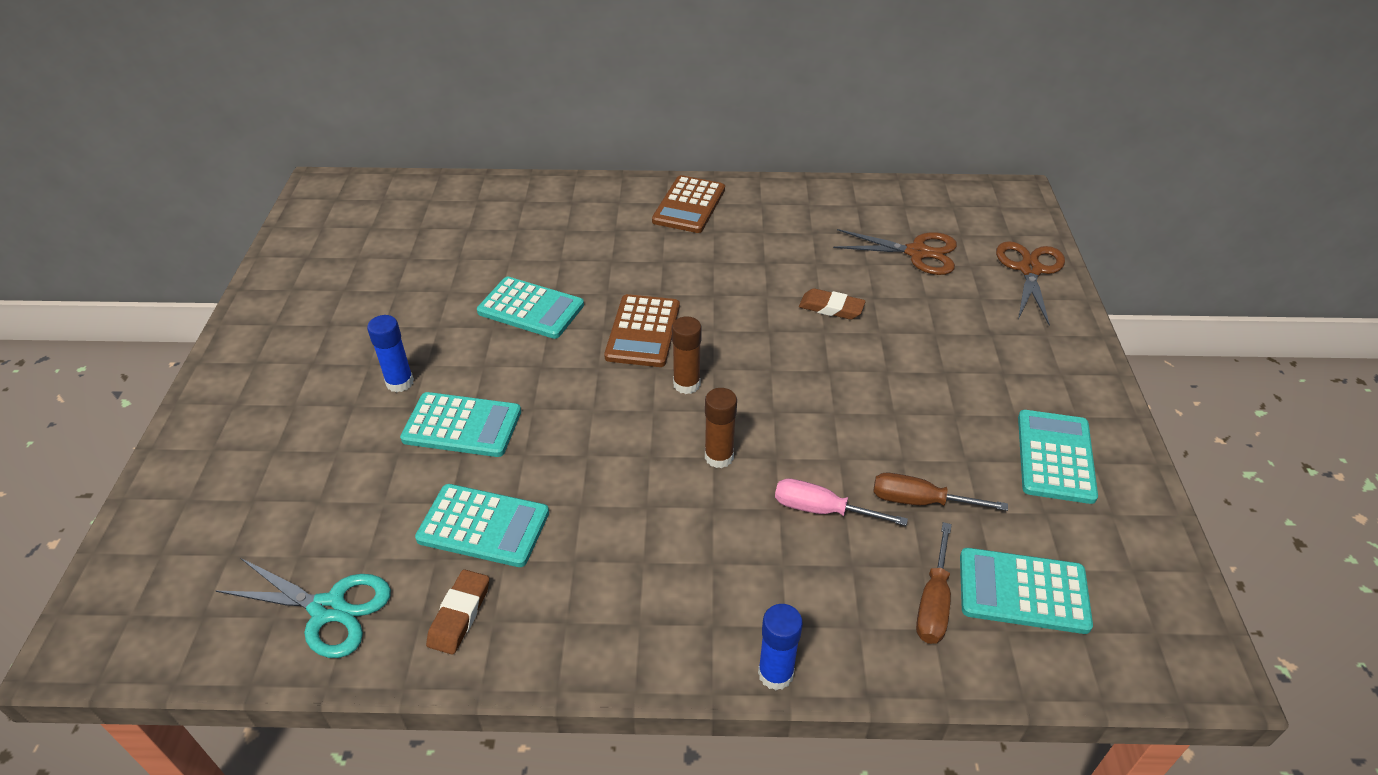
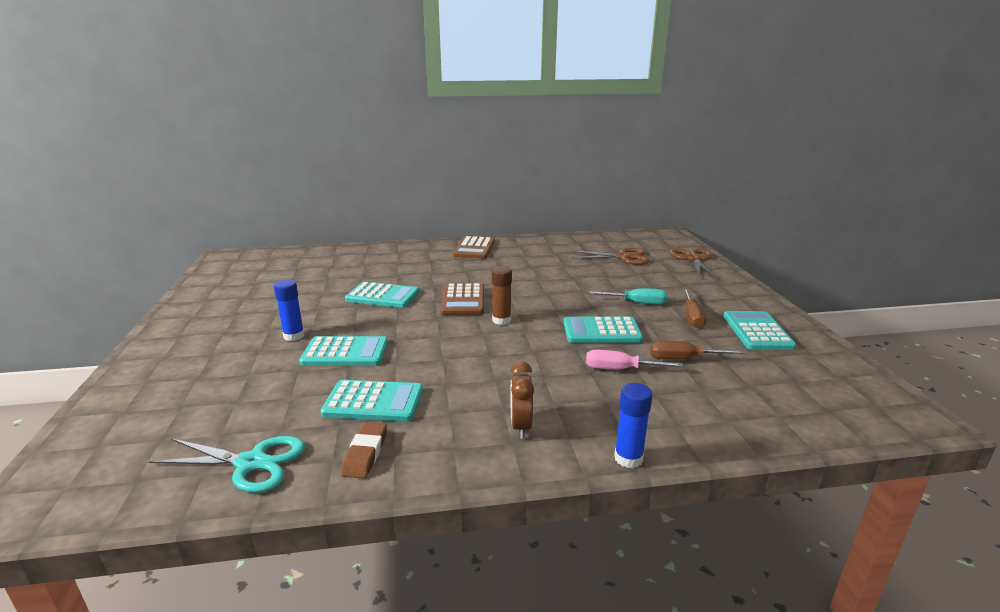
camera: 10 degrees left, 20 degrees down
brown glue stick [705,388,737,468] -> none
brown eraser [799,288,866,320] -> none
brown screwdriver [916,522,952,644] -> brown screwdriver moved to [683,289,706,328]
turquoise calculator [960,548,1093,634] -> turquoise calculator moved to [564,317,643,343]
none -> brown clock [511,361,534,439]
none -> turquoise screwdriver [590,288,667,305]

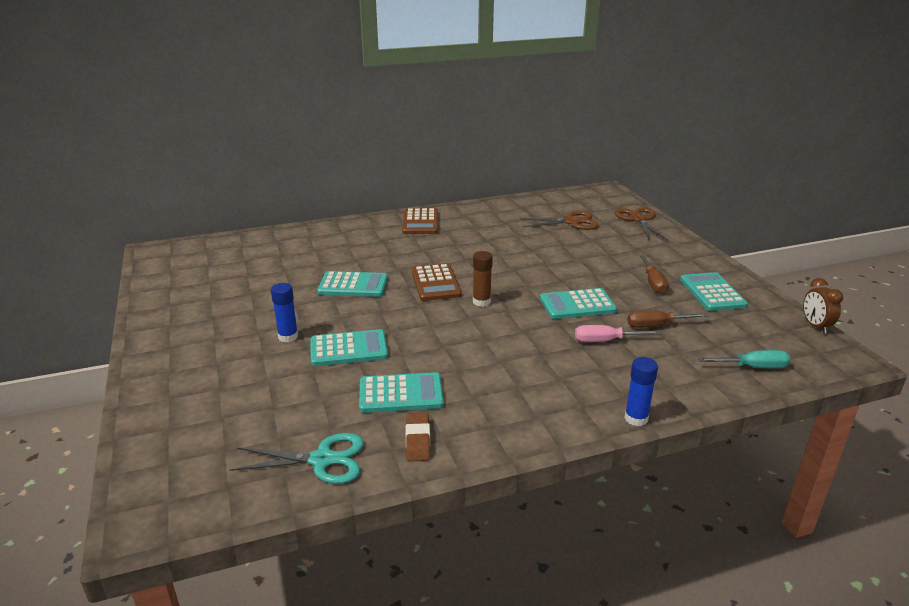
camera: 10 degrees left, 5 degrees up
brown clock [511,361,534,439] -> brown clock moved to [803,278,843,334]
turquoise screwdriver [590,288,667,305] -> turquoise screwdriver moved to [698,350,791,368]

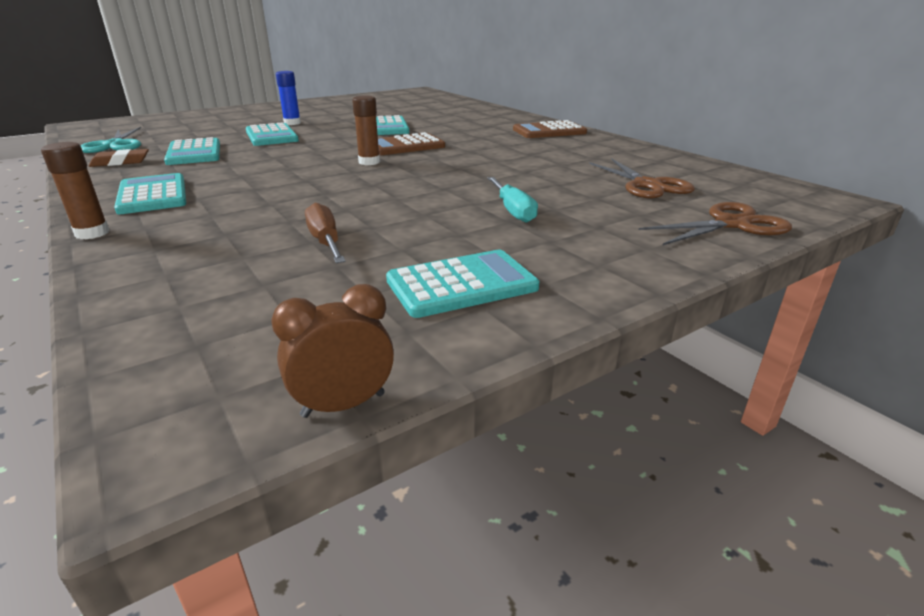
camera: 75 degrees right, 0 degrees up
turquoise calculator [540,288,617,319] -> turquoise calculator moved to [114,173,186,214]
pink screwdriver [575,325,661,342] -> none
blue glue stick [624,357,658,426] -> brown glue stick [41,142,110,239]
brown screwdriver [640,255,669,294] -> none
turquoise screwdriver [698,350,791,368] -> turquoise screwdriver moved to [487,177,538,223]

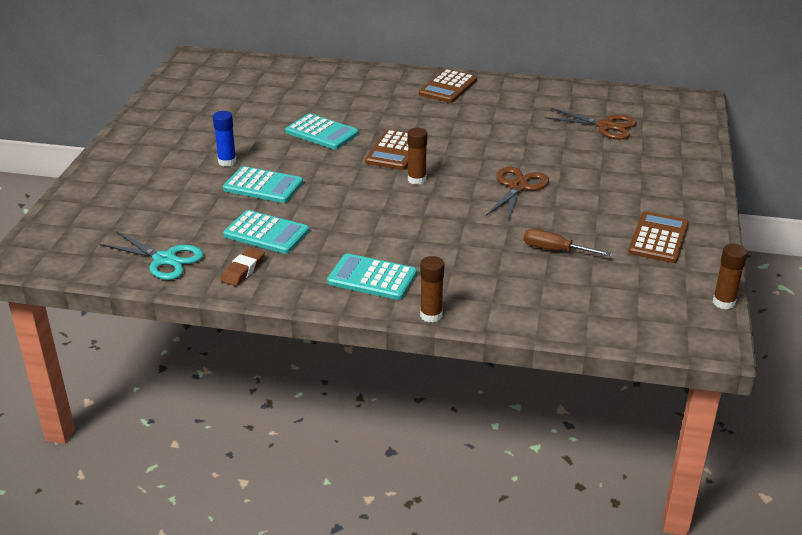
camera: 45 degrees left, 5 degrees up
brown clock [272,284,394,418] -> brown glue stick [713,244,747,309]
turquoise calculator [386,250,539,318] -> brown calculator [628,211,689,263]
turquoise screwdriver [487,177,538,223] -> none
brown scissors [639,202,792,245] -> brown scissors moved to [486,167,549,220]

